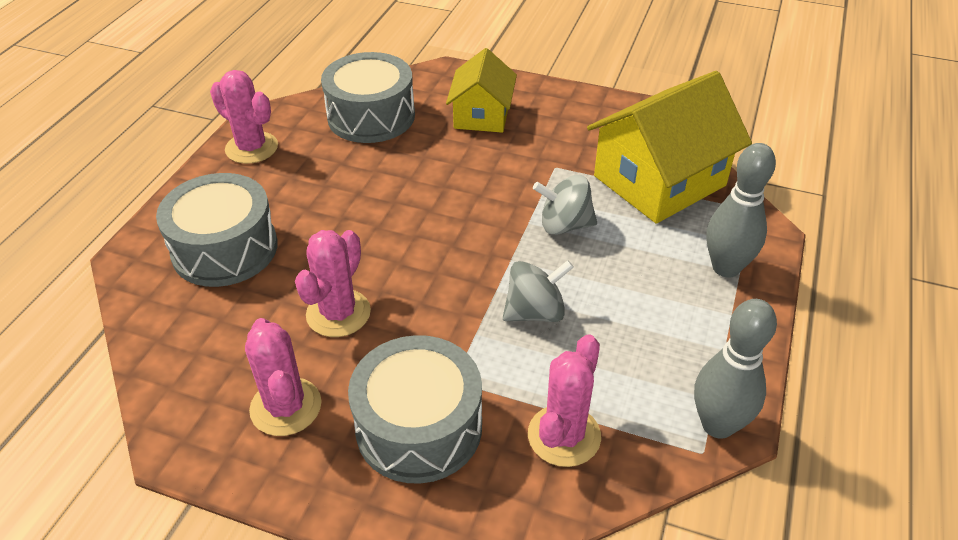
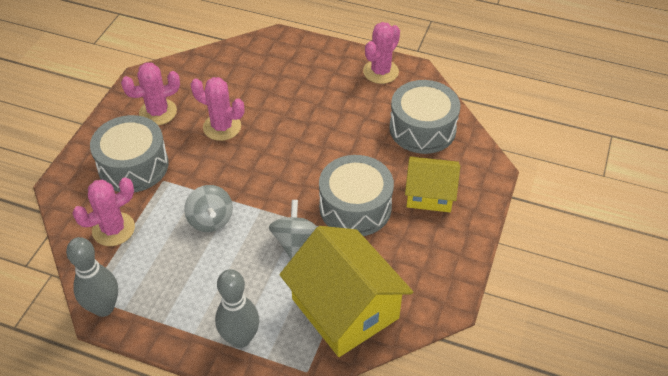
camera: 90 degrees right, 5 degrees up
grey drum [156,173,278,287] -> grey drum moved to [319,155,394,236]
pink cactus [528,334,601,467] -> pink cactus turned 60 degrees counterclockwise [72,177,135,246]

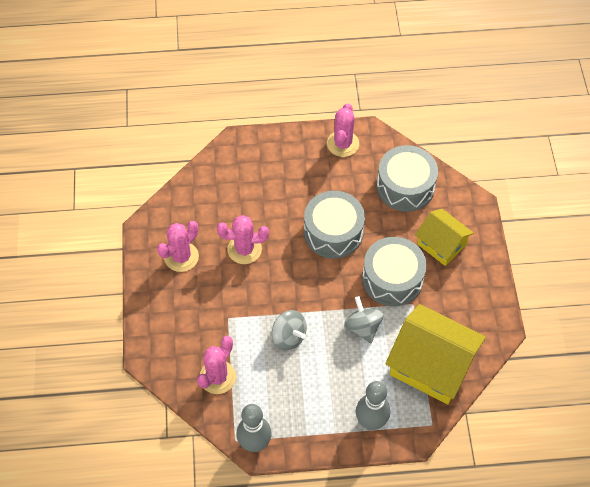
camera: 25 degrees left, 10 degrees up
grey drum [90,115,169,192] -> grey drum moved to [304,191,365,259]
yellow house [405,156,460,212] -> yellow house turned 60 degrees clockwise [415,209,474,266]

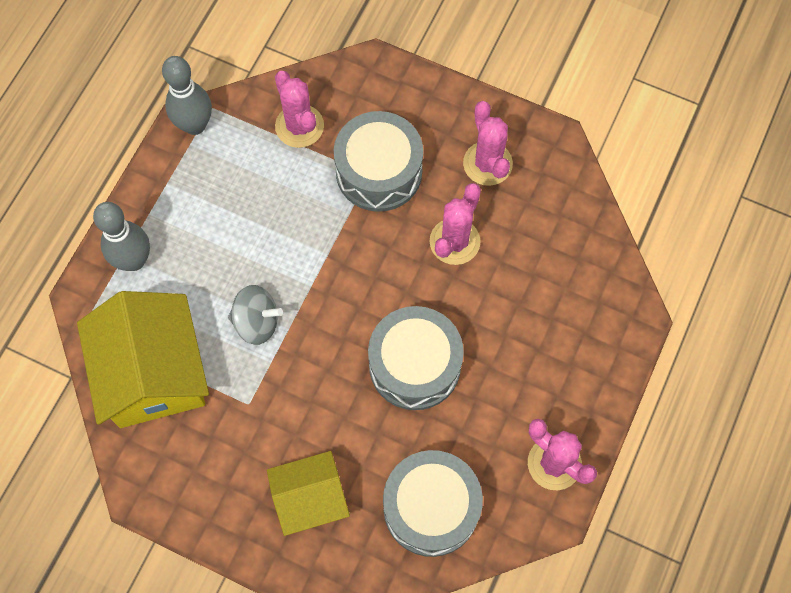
camera: 120 degrees right, 10 degrees up
grey spinning top [272,310,307,350] -> none
grey drum [362,237,427,307] -> grey drum moved to [334,111,423,212]
yellow house [385,304,486,404] -> yellow house turned 75 degrees counterclockwise [77,291,209,428]

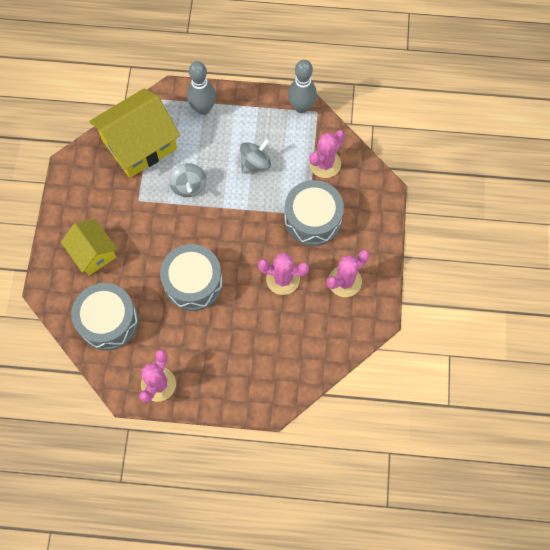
camera: 70 degrees right, 0 degrees up
none -> grey spinning top [240,138,271,173]

